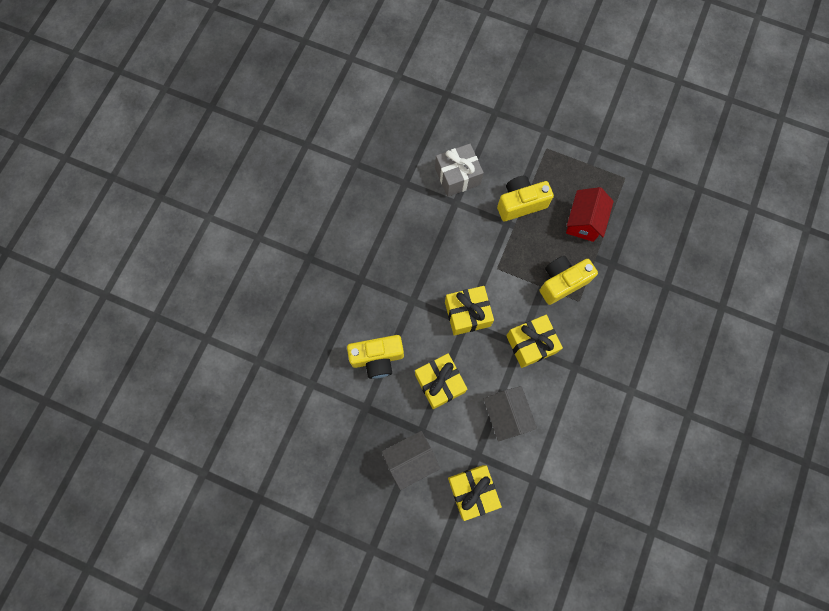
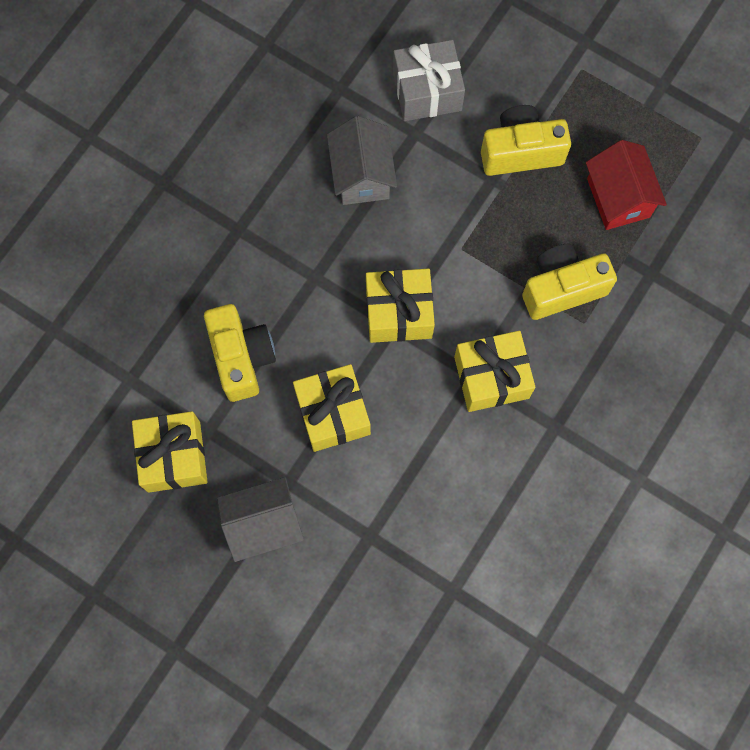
camera: 10 degrees right, 0 degrees up
yellow camera [347,335,404,379] -> yellow camera turned 105 degrees counterclockwise [204,304,276,402]
yellow gift [448,465,502,521] -> yellow gift moved to [132,411,208,493]
grey house [483,386,537,441] -> grey house moved to [327,116,397,205]
red house [566,187,614,242] -> red house turned 45 degrees counterclockwise [586,140,667,230]

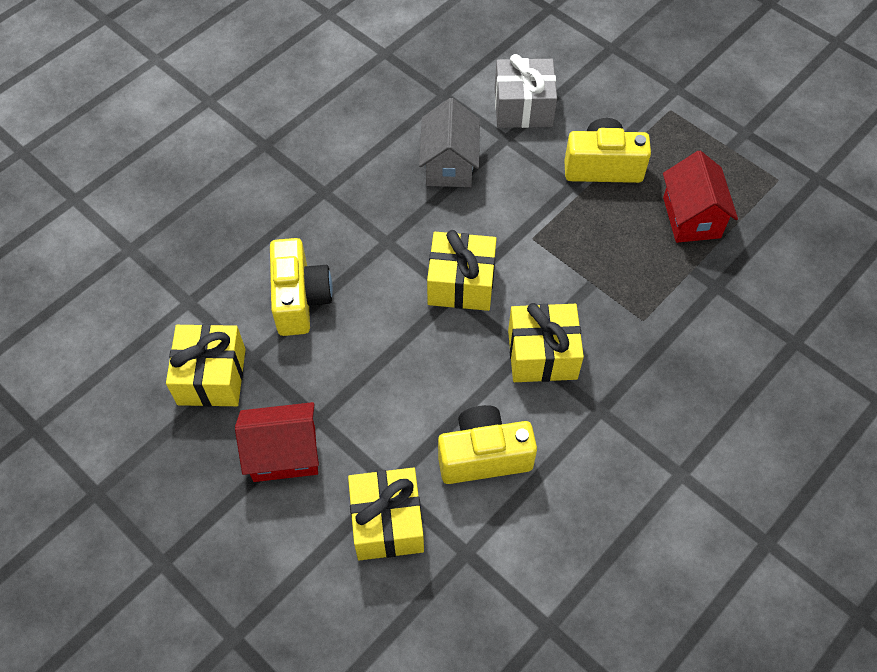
camera: 10 degrees right, 15 degrees down
grey house [217,477,304,562] -> red house [235,402,319,482]
yellow gift [293,364,371,452] -> yellow gift moved to [348,468,424,560]
yellow camera [522,244,617,320] -> yellow camera moved to [438,405,537,484]

